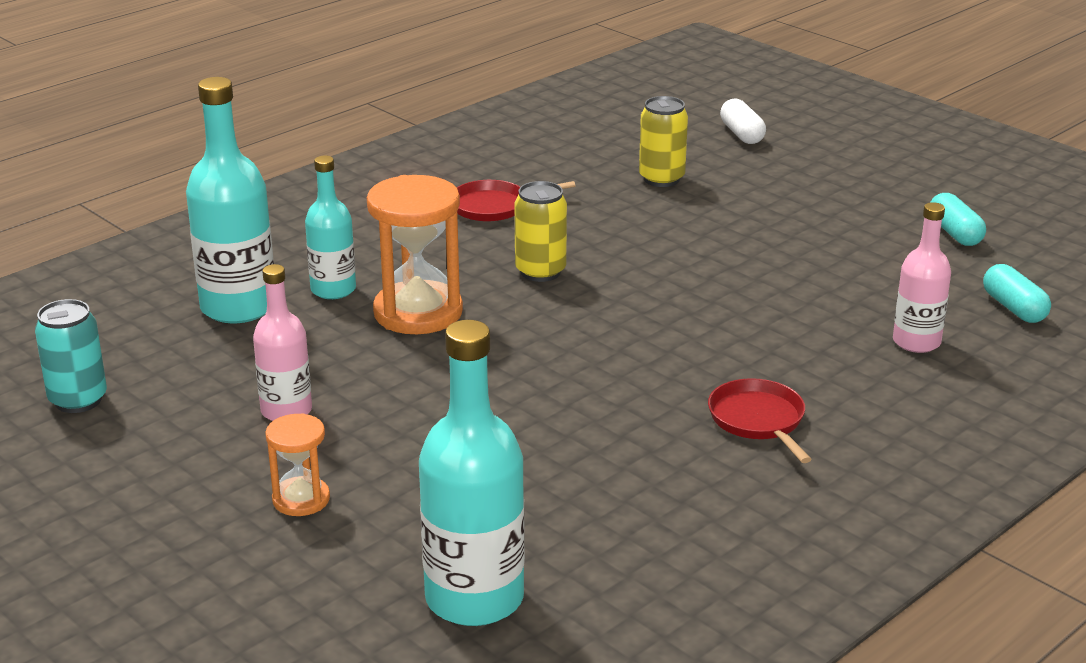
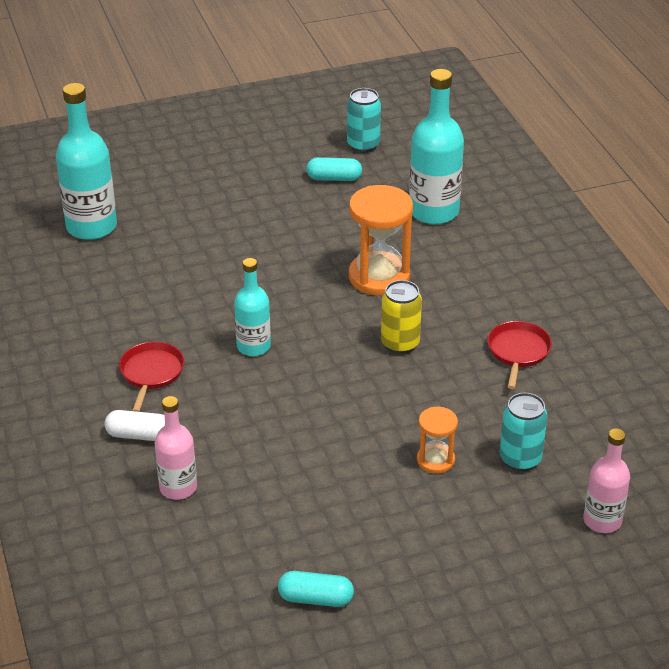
camera: 115 degrees right, 10 degrees up
pink bottle [253,264,312,421] -> pink bottle moved to [583,428,630,533]
orange hourglass [265,413,330,516] -> orange hourglass moved to [417,406,458,474]
turquoise bottle [305,156,356,299] -> turquoise bottle moved to [234,258,271,356]
yellow can [639,96,688,187] -> turquoise can [500,393,547,471]
red pan [708,378,812,463] -> red pan turned 90 degrees counterclockwise [119,342,184,412]
white capsule [720,99,766,144] -> white capsule moved to [105,410,165,441]
turquoise capsule [983,264,1051,323] -> turquoise capsule moved to [306,157,362,181]

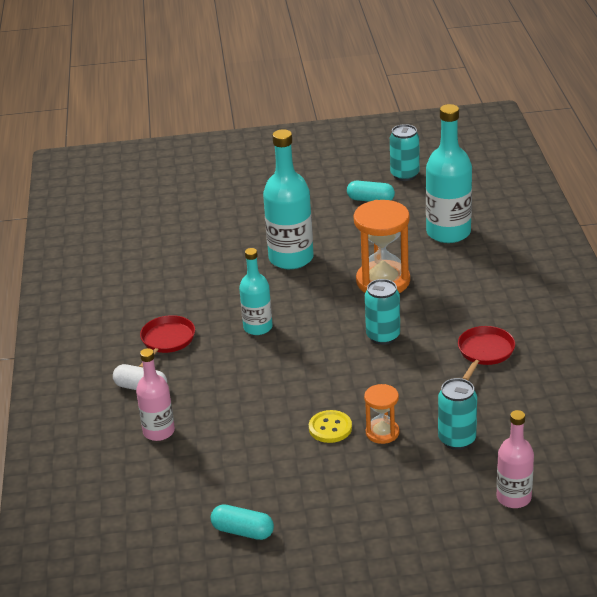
camera: 15 degrees right, 5 degrees down
turquoise bottle [56,83,117,240] -> turquoise bottle moved to [263,129,313,269]
yellow can [381,280,422,354] -> turquoise can [365,279,400,345]
none -> yellow button [309,410,352,443]

